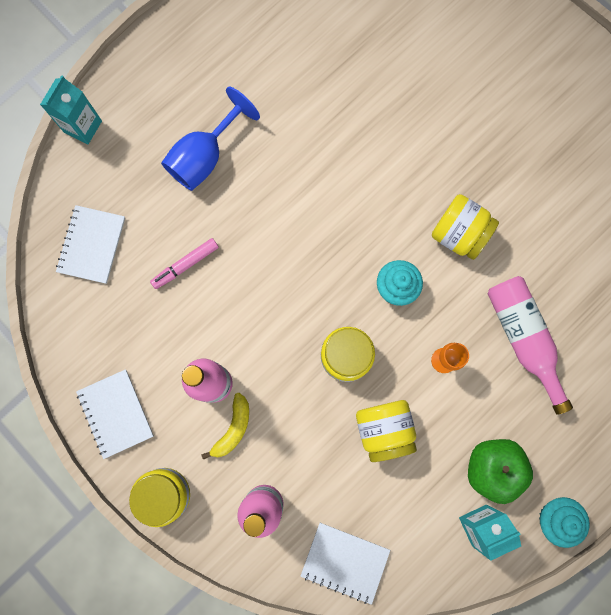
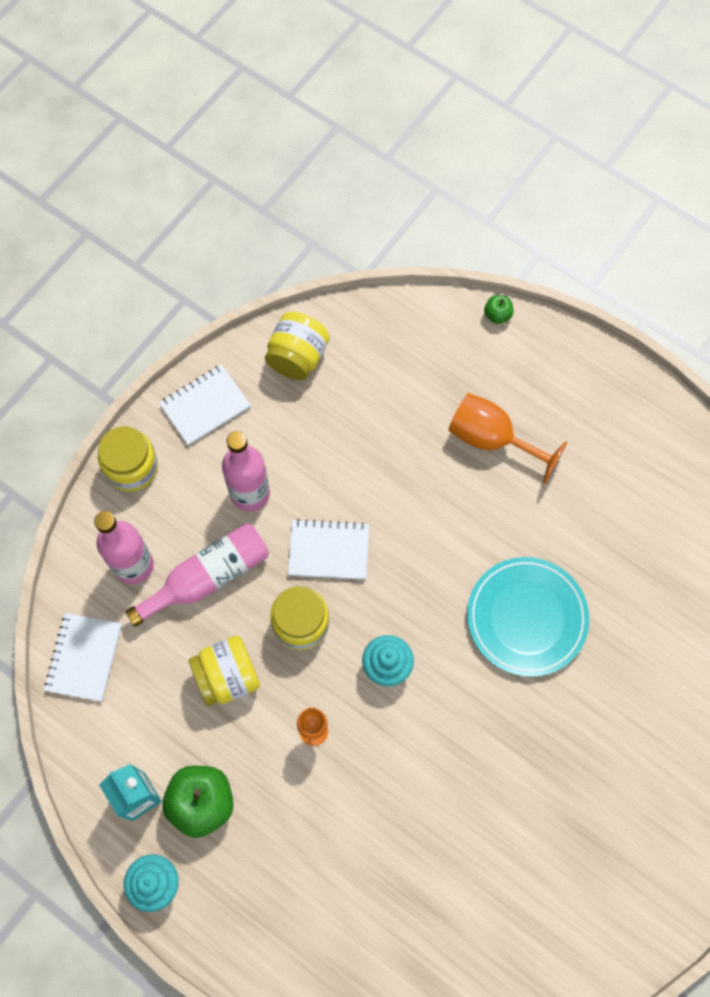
camera: 80 degrees right, 10 degrees down
turquoise carton [40,75,102,144] -> green apple [484,295,514,324]
white notebook [56,205,125,284] -> white notebook moved to [288,519,369,580]
pink marker [150,238,219,289] -> none
blue goblet [161,87,260,191] -> orange goblet [448,393,567,484]
yellow banana [201,393,249,460] -> none
yellow jar [432,194,499,260] -> yellow jar moved to [265,312,329,380]
pink bottle [487,276,573,414] -> pink bottle moved to [125,523,269,627]
none -> turquoise plate [467,557,589,677]

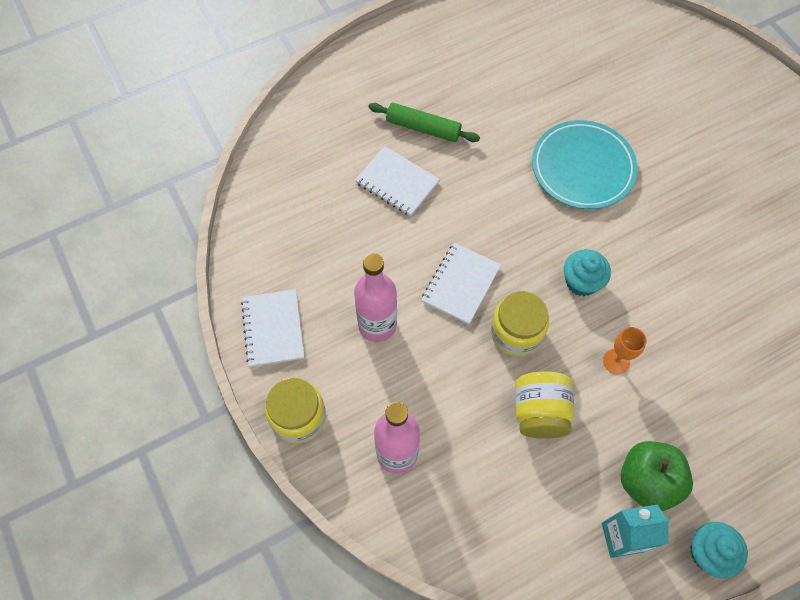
camera: 65 degrees left, 5 degrees down
white notebook [44,613,122,702] -> white notebook moved to [355,146,440,216]
pink bottle [125,523,269,627] -> none
yellow jar [265,312,329,380] -> none
orange goblet [448,393,567,484] -> green rolling pin [368,103,480,142]
green apple [484,295,514,324] -> none

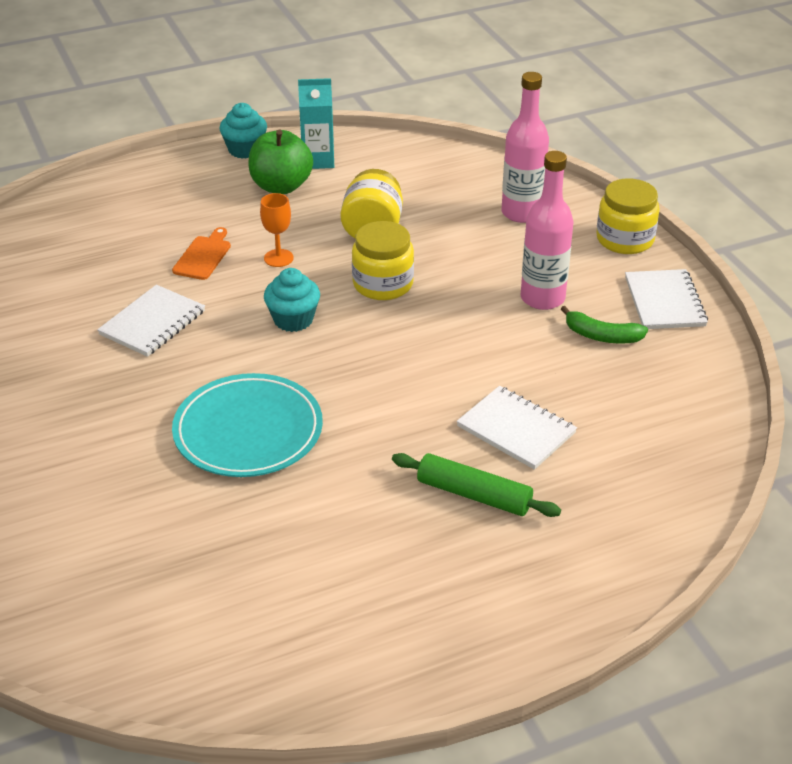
camera: 175 degrees left, 25 degrees down
white notebook [421,243,501,324] -> white notebook moved to [97,285,205,357]
none -> orange cutting board [172,227,231,280]
none -> green banana [561,306,648,344]

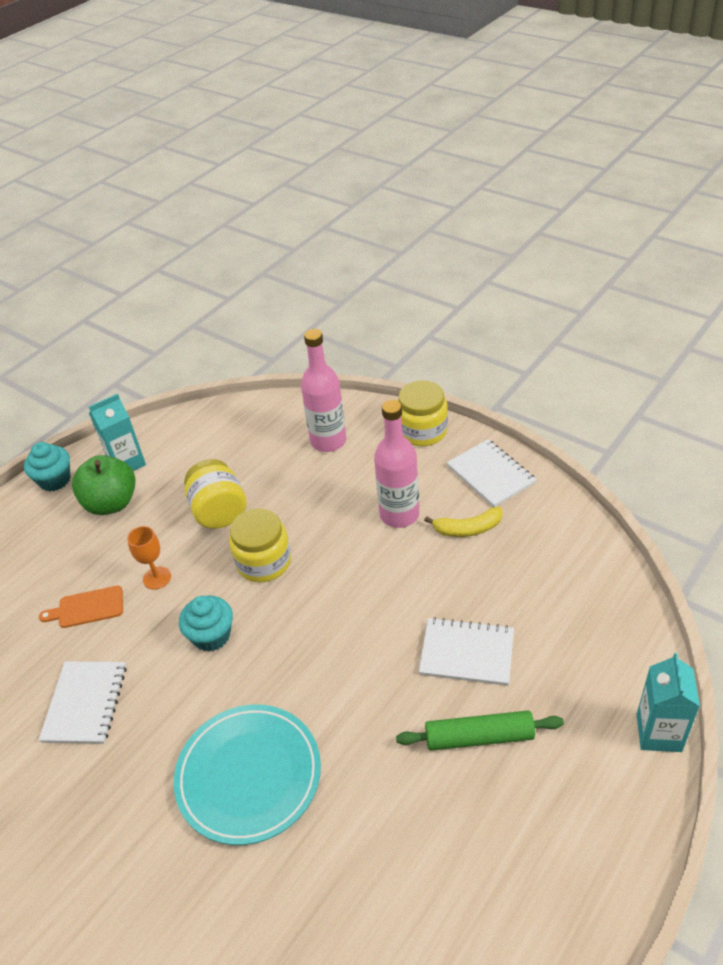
camera: 25 degrees left, 5 degrees up
orange cutting board [172,227,231,280] -> orange cutting board turned 90 degrees counterclockwise [39,586,123,628]
green banana [561,306,648,344] -> yellow banana [424,507,503,537]
none -> turquoise carton [636,653,700,752]

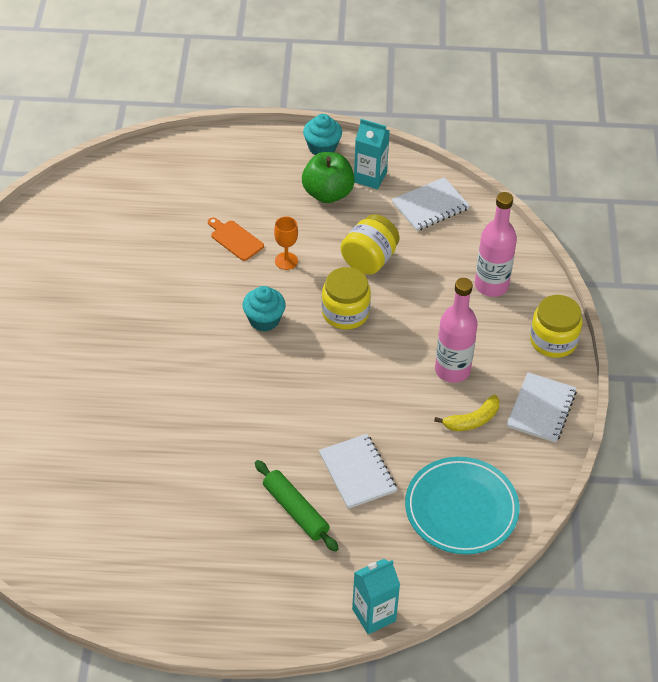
camera: 50 degrees right, 5 degrees up
white notebook [39,661,127,744] -> white notebook moved to [392,177,470,231]
turquoise plate [174,705,321,845] -> turquoise plate moved to [405,457,520,554]
yellow banana [424,507,503,537] -> yellow banana turned 75 degrees counterclockwise [434,395,500,431]

